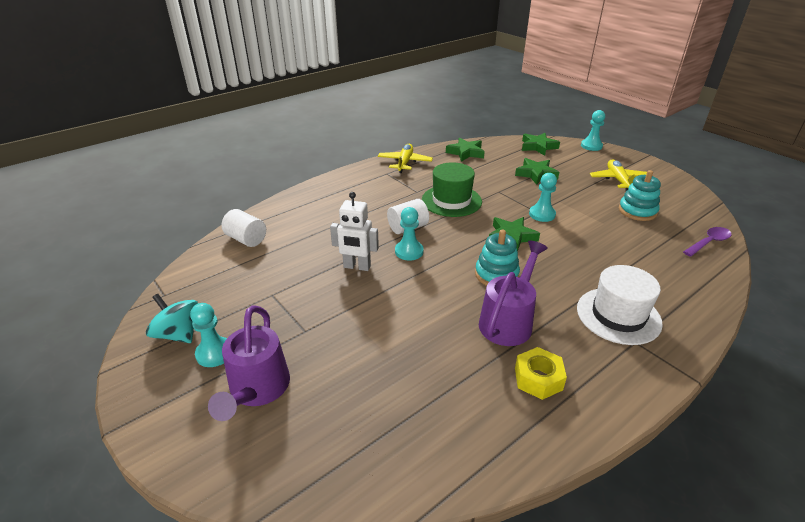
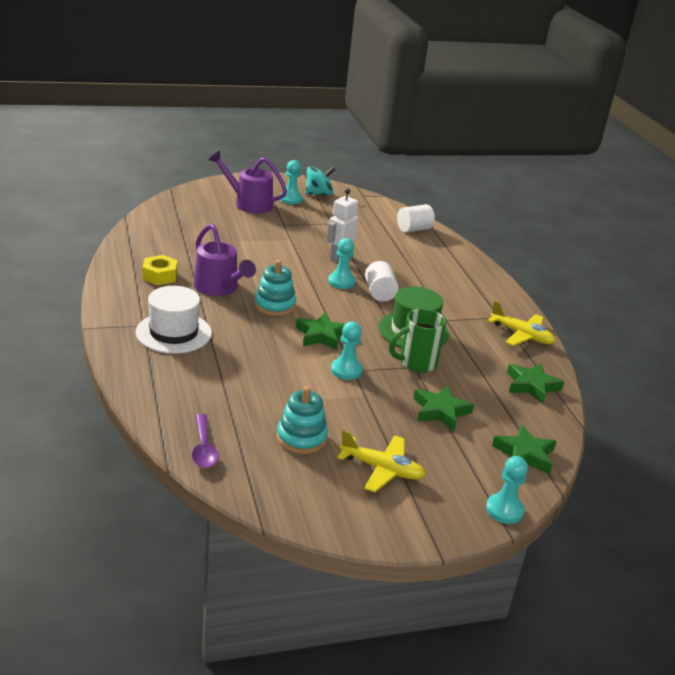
camera: 110 degrees right, 5 degrees down
none -> green mug [389,309,446,373]

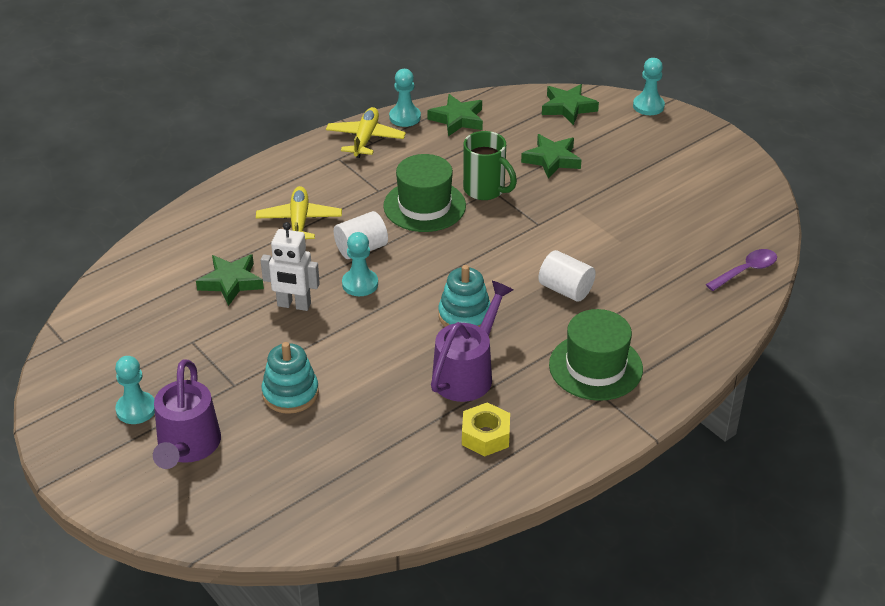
camera: 110 degrees left, 10 degrees up
white hat [136,286,212,354] -> green hat [549,309,643,401]
turquoise stacking toy [277,386,328,454] -> turquoise stacking toy moved to [262,342,319,414]
green star [296,313,345,350] -> green star moved to [196,254,264,306]
turquoise spinning top [305,167,335,195] -> none
turquoise pawn [331,322,363,380] -> turquoise pawn moved to [389,69,421,127]
yellow plane [337,430,426,492] -> yellow plane moved to [256,186,342,239]
white cylinder [397,204,435,233] -> white cylinder moved to [538,250,596,302]

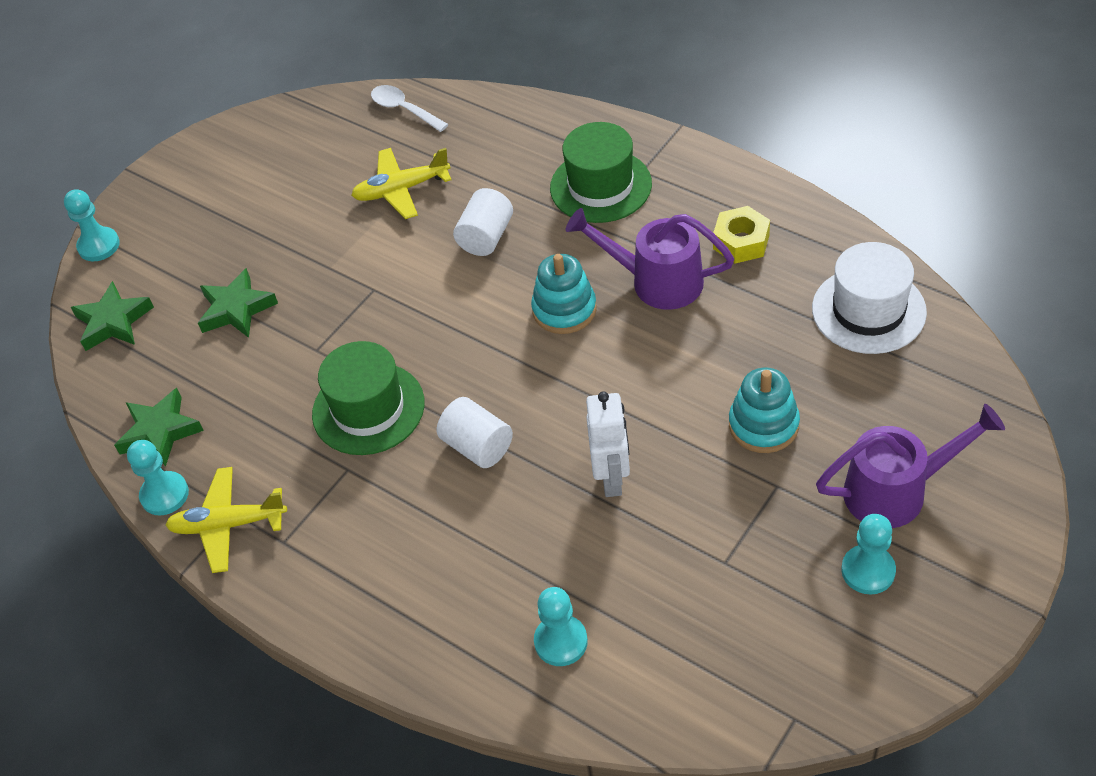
camera: 100 degrees left, 10 degrees up
green star [196,254,264,306] -> none
yellow plane [256,186,342,239] -> yellow plane moved to [351,148,451,219]
turquoise pawn [342,232,378,296] -> turquoise pawn moved to [534,587,588,666]
green mug [463,131,517,200] -> none
purple spoon [706,249,777,291] -> white spoon [371,85,448,132]
none -> white hat [812,242,927,354]

